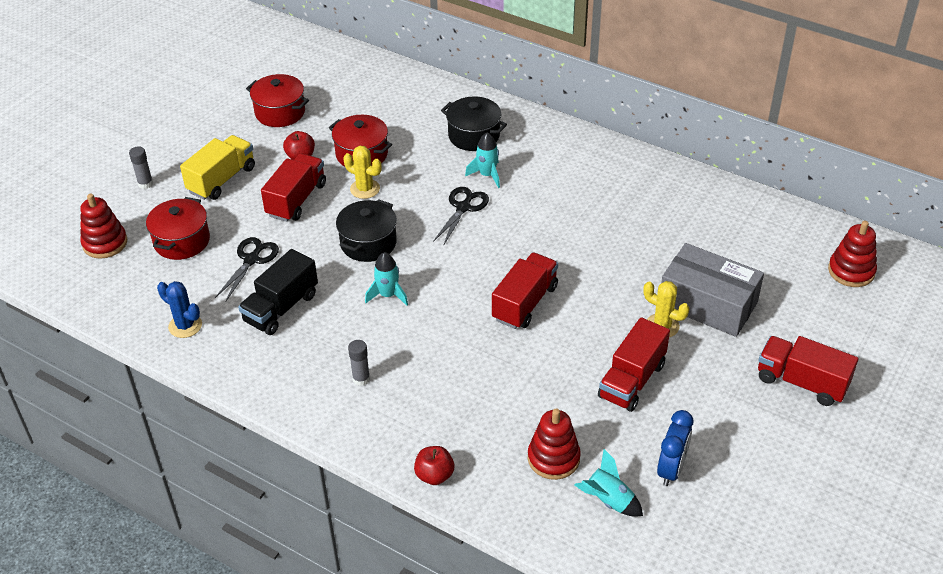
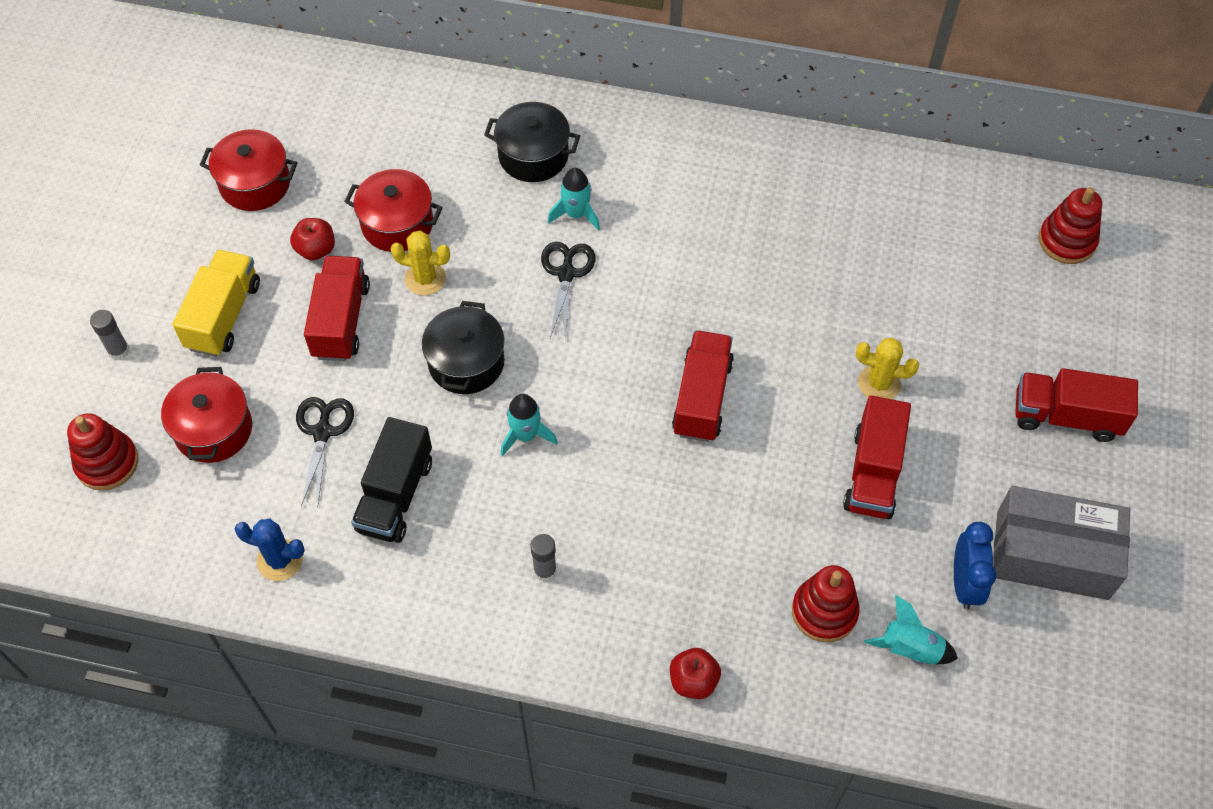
camera: 20 degrees left, 15 degrees up
grey box [661,243,764,337] -> grey box moved to [993,486,1130,600]

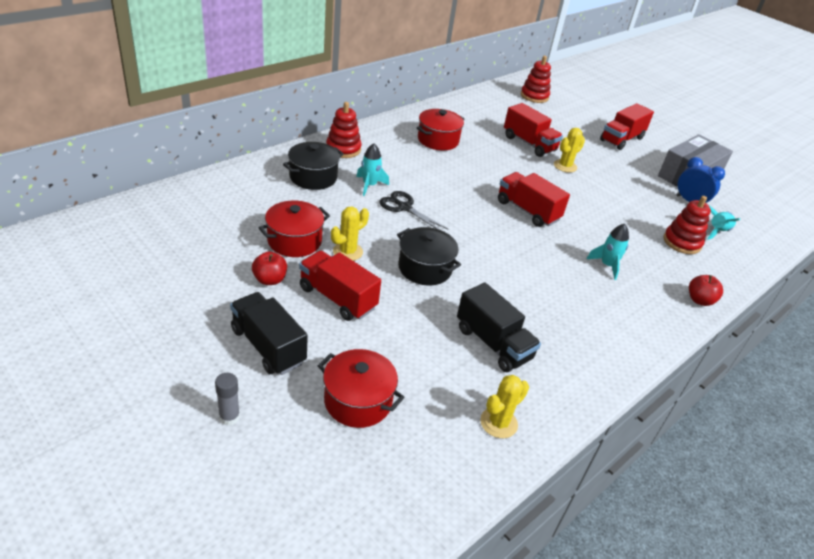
camera: 60 degrees left, 20 degrees down
red stacking toy [67,413,138,491] -> red stacking toy moved to [326,102,362,158]
yellow truck [173,250,260,357] -> black truck [230,292,308,375]
red pot [200,129,297,211] -> red pot moved to [417,109,464,150]
blue cactus [235,518,305,581] -> yellow cactus [480,375,529,438]
black scissors [296,397,354,508] -> none
turquoise rocket [501,394,558,457] -> turquoise rocket moved to [587,224,629,280]
grey glue stick [530,534,557,582] -> none
red truck [843,395,911,519] -> red truck moved to [504,103,563,157]

